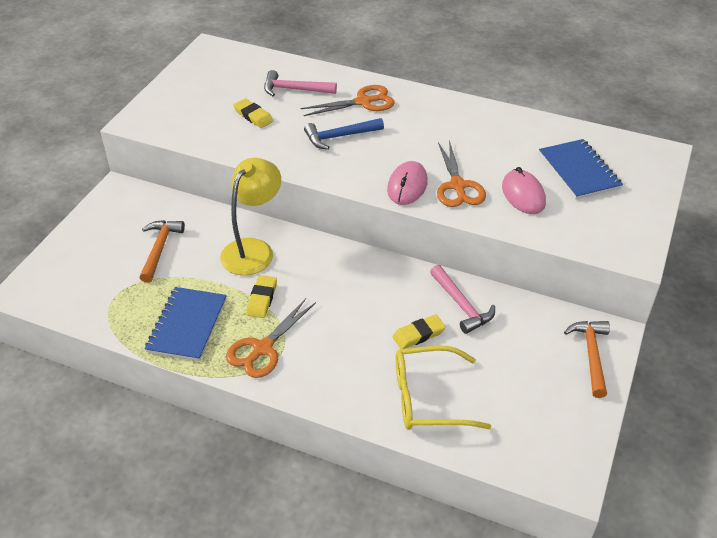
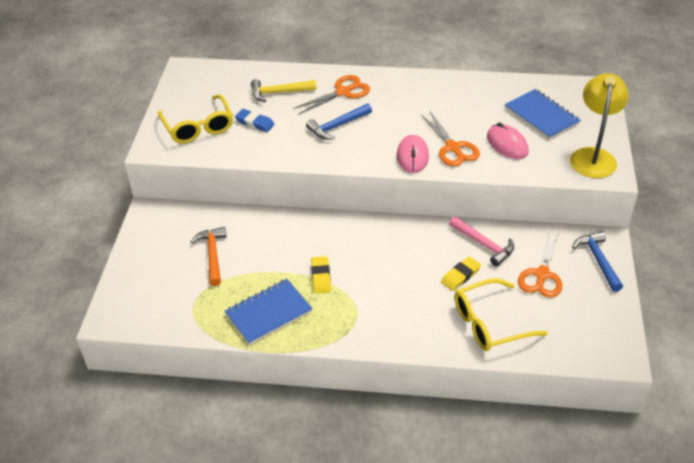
camera: 15 degrees left, 0 degrees up
blue notebook [145,287,227,361] -> blue notebook turned 60 degrees clockwise [225,279,313,345]
yellow lamp [220,158,281,275] -> yellow lamp moved to [570,73,629,178]
orange scissors [226,298,316,378] -> orange scissors moved to [518,230,562,298]
yellow eraser [233,98,273,128] -> blue eraser [235,109,275,132]
pink hammer [264,70,337,96] -> yellow hammer [251,79,316,102]
orange hammer [564,321,610,398] -> blue hammer [572,231,623,292]
none -> yellow glasses [158,94,233,144]

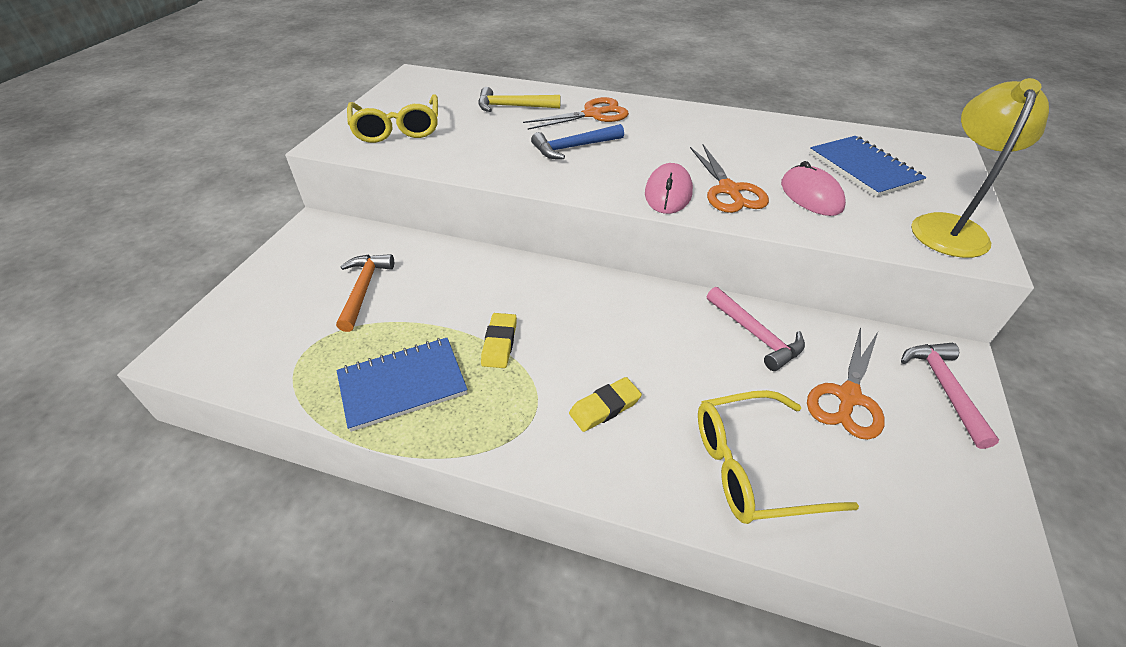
camera: 10 degrees right, 0 degrees up
blue eraser [235,109,275,132] -> none
yellow eraser [441,256,481,291] -> yellow eraser moved to [569,377,642,432]
blue hammer [572,231,623,292] -> pink hammer [901,343,999,449]

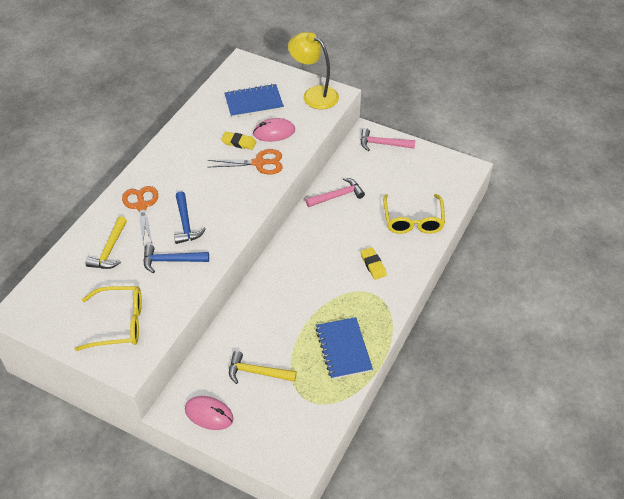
camera: 80 degrees left, 5 degrees up
orange hammer [336,254,394,332] -> yellow hammer [229,351,297,384]
yellow eraser [481,313,517,368] -> yellow eraser moved to [221,132,256,150]
pink mouse [645,163,693,214] -> pink mouse moved to [185,396,234,430]
orange scissors [807,327,885,440] -> none
none -> blue hammer [143,244,209,273]

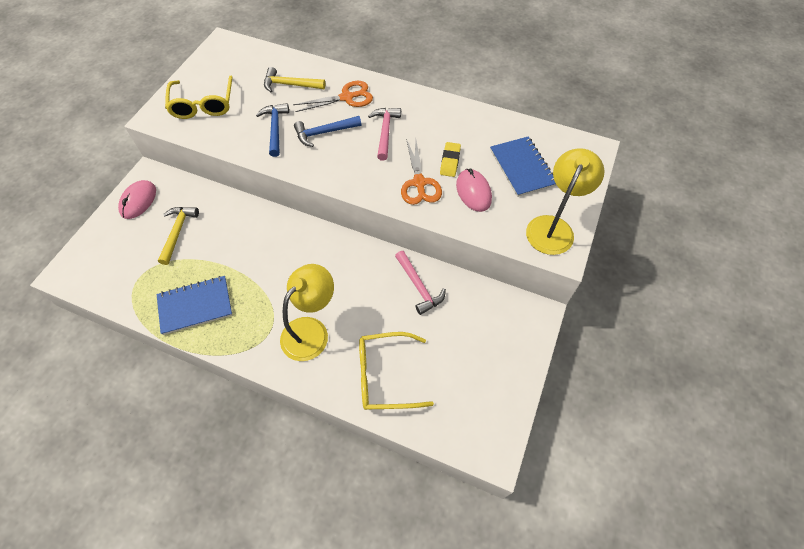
camera: 85 degrees right, 10 degrees up
yellow eraser [360,247,387,280] -> yellow lamp [280,264,334,361]
pink hammer [361,128,415,151] -> pink hammer moved to [368,108,401,161]

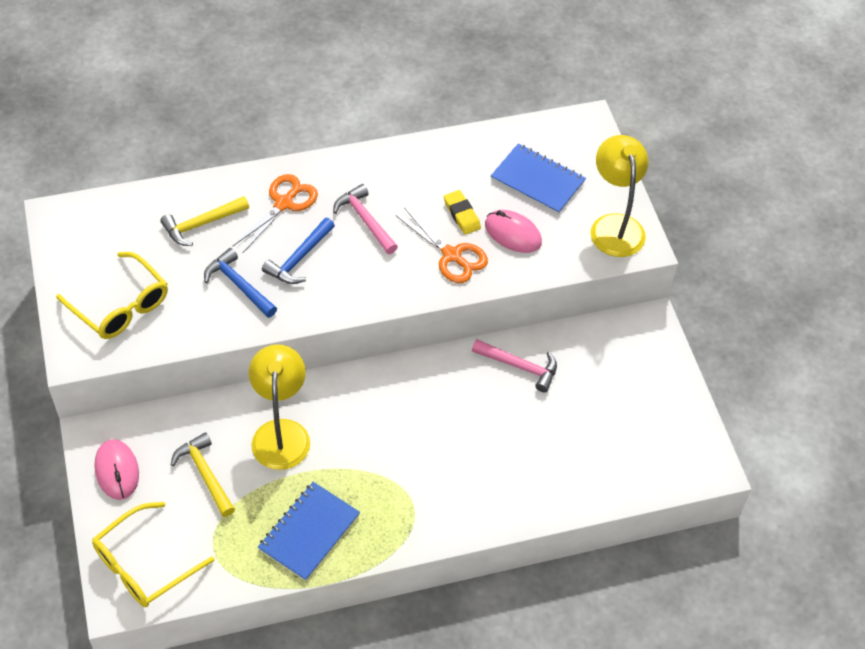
camera: 40 degrees left, 5 degrees down
yellow lamp [280,264,334,361] -> yellow lamp moved to [249,344,310,470]
yellow glasses [359,332,434,410] -> yellow glasses moved to [92,502,214,607]

